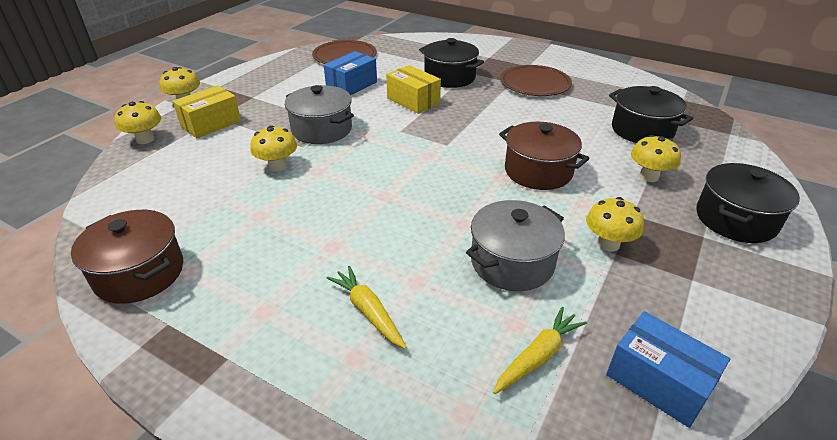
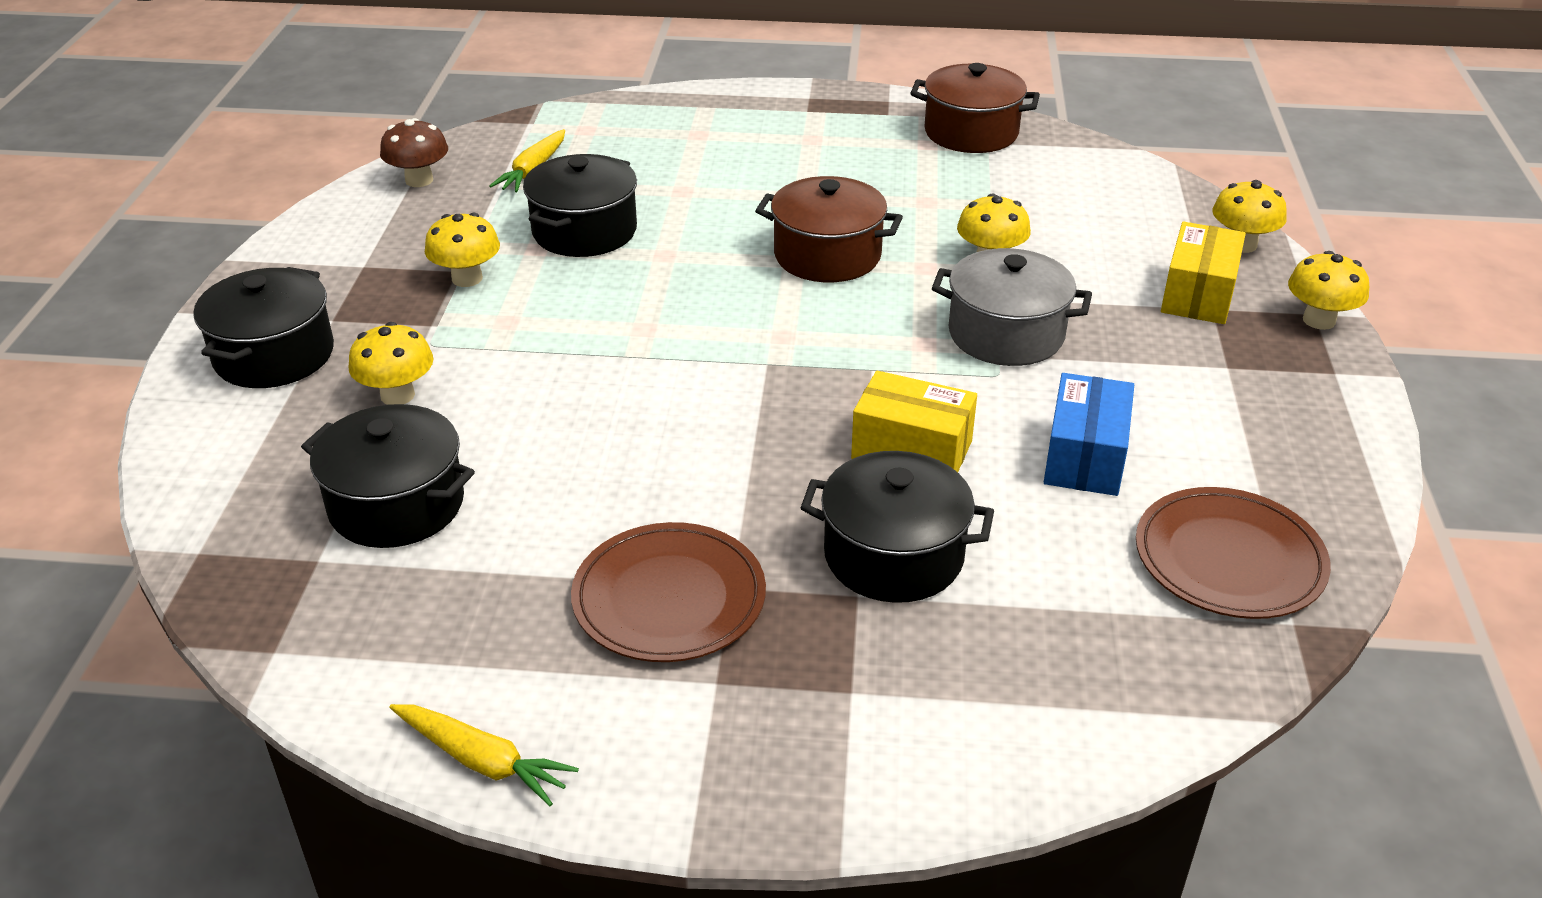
camera: 155 degrees right, 0 degrees up
yellow carrot [327,266,407,349] -> yellow carrot moved to [389,704,579,806]
grey pot [466,200,565,291] -> black pot [523,154,637,257]
brown pot [499,122,590,190] -> brown pot moved to [755,176,903,282]
blue box [606,311,730,428] -> brown mushroom [380,118,448,187]

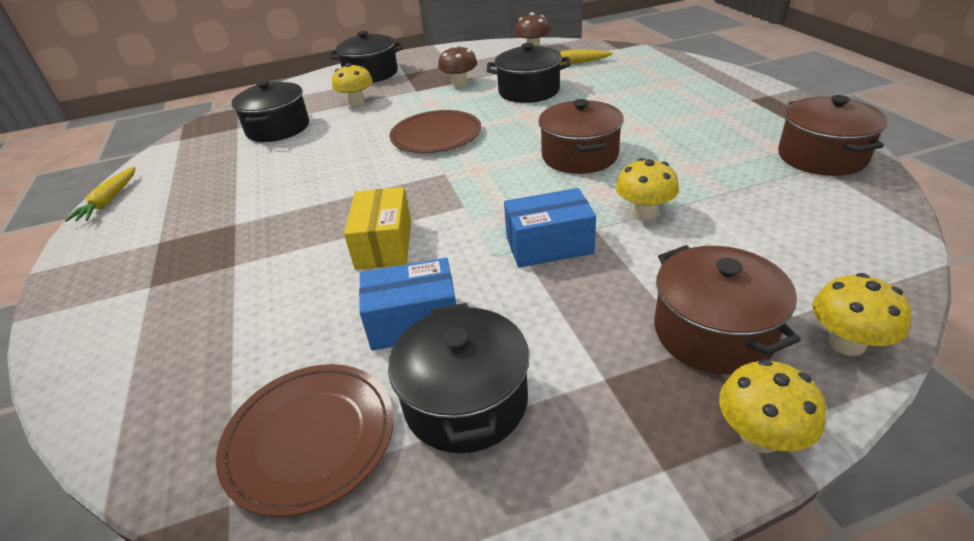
camera: 70 degrees right, 0 degrees up
yellow mushroom [425,213,500,287] -> brown mushroom [438,44,478,87]
brown plate [571,522,766,662] -> brown plate moved to [390,110,481,153]
black pot [801,451,994,603] -> black pot moved to [388,303,530,453]
grey pot [932,248,1092,366] -> blue box [504,188,596,268]
yellow box [1161,222,1246,324] -> brown pot [654,245,801,374]

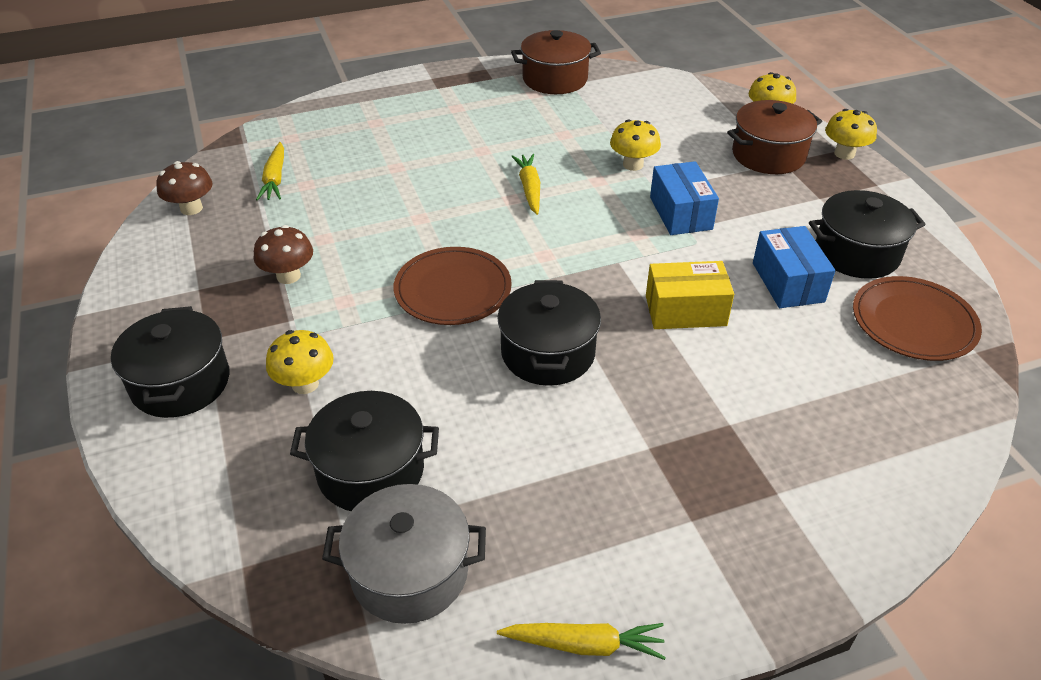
camera: 95 degrees left, 5 degrees up
black pot [487,43,571,103] -> black pot moved to [497,280,601,386]
brown pot [539,99,624,174] -> yellow carrot [511,154,540,215]
none -> grey pot [322,484,486,624]

